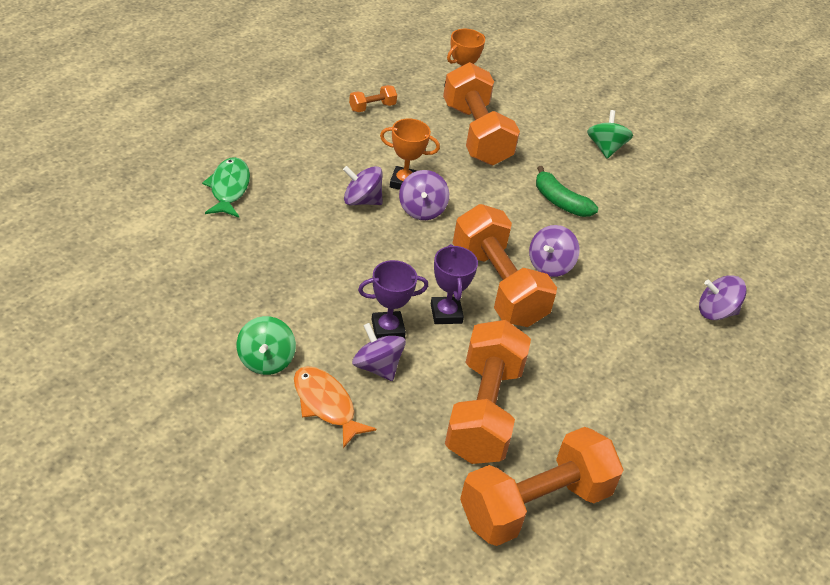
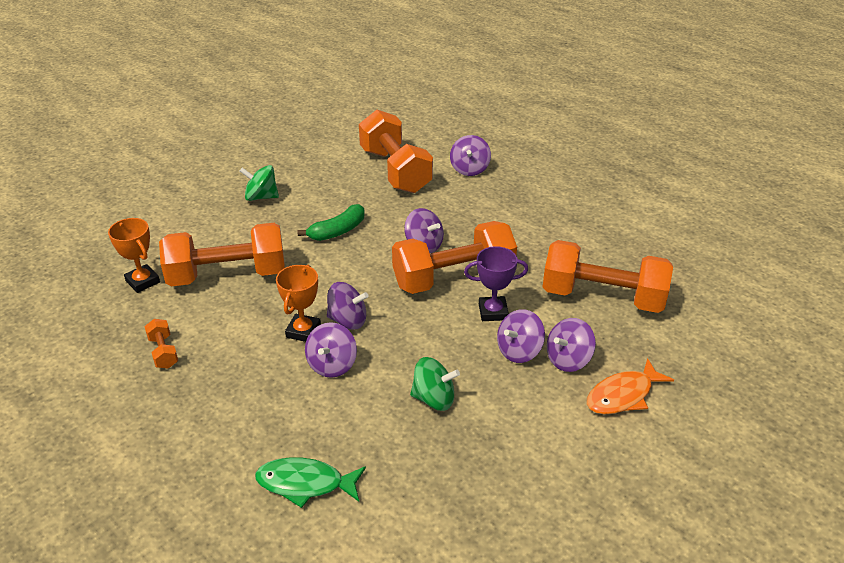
camera: 80 degrees left, 5 degrees down
green spinning top [237,316,296,375] -> green spinning top moved to [410,357,460,411]
purple trophy [358,260,428,339] -> purple spinning top [497,309,545,363]
orange dumbbell [460,427,624,546] -> orange dumbbell moved to [359,110,433,193]

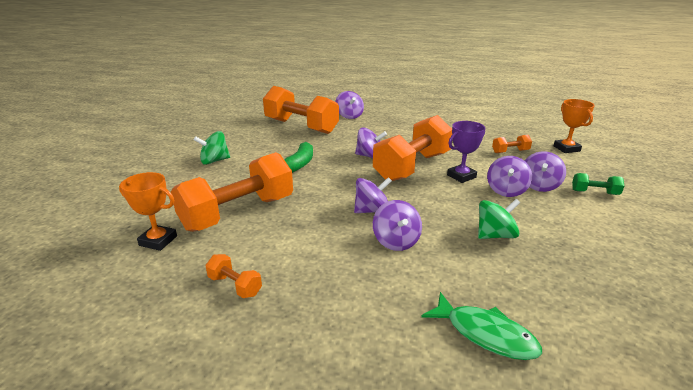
camera: 30 degrees left, 10 degrees down
green fish [255,457,366,508] -> green fish turned 120 degrees counterclockwise [421,292,542,360]
orange trophy [276,264,321,342] -> orange trophy moved to [553,99,595,153]
orange dumbbell [543,240,673,313] -> orange dumbbell [492,135,532,153], size x0.42
orange fish [587,358,674,414] -> green dumbbell [572,173,624,195]

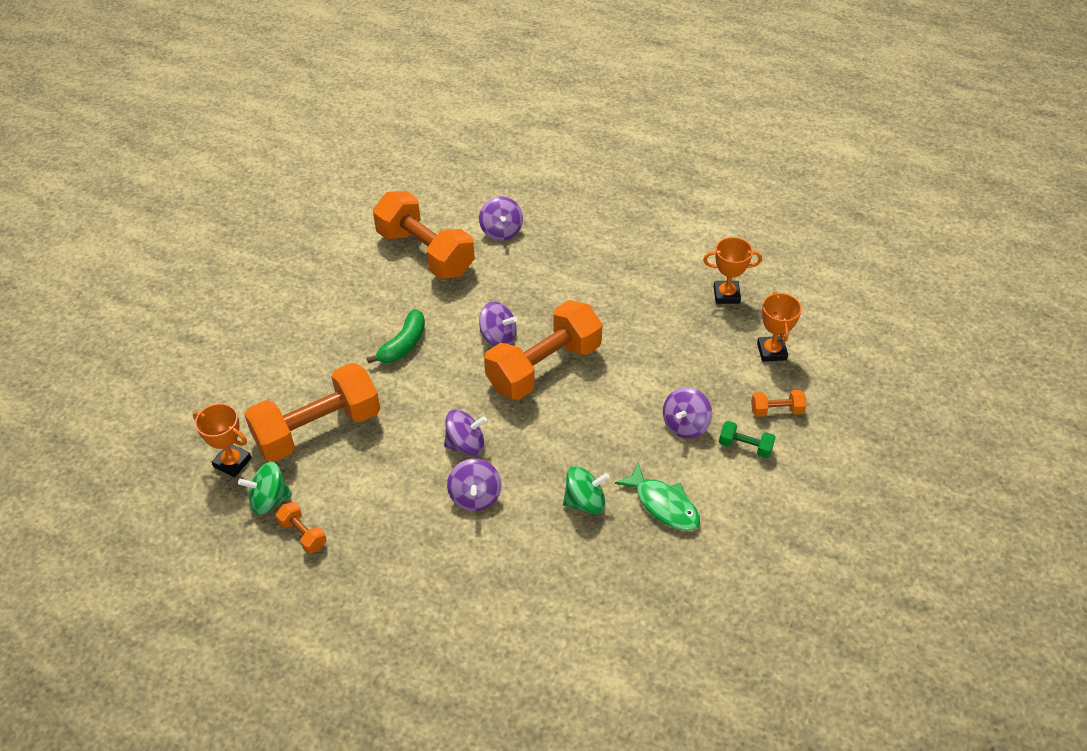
camera: 10 degrees right, 20 degrees up
green spinning top [194,131,230,165] -> green spinning top moved to [238,462,292,515]
green fish [421,292,542,360] -> green fish moved to [615,462,700,531]
purple trophy [447,121,485,183] -> none
purple spinning top [487,156,532,197] -> none
orange dumbbell [492,135,532,153] -> orange dumbbell moved to [751,390,807,417]
none -> orange trophy [703,237,762,304]

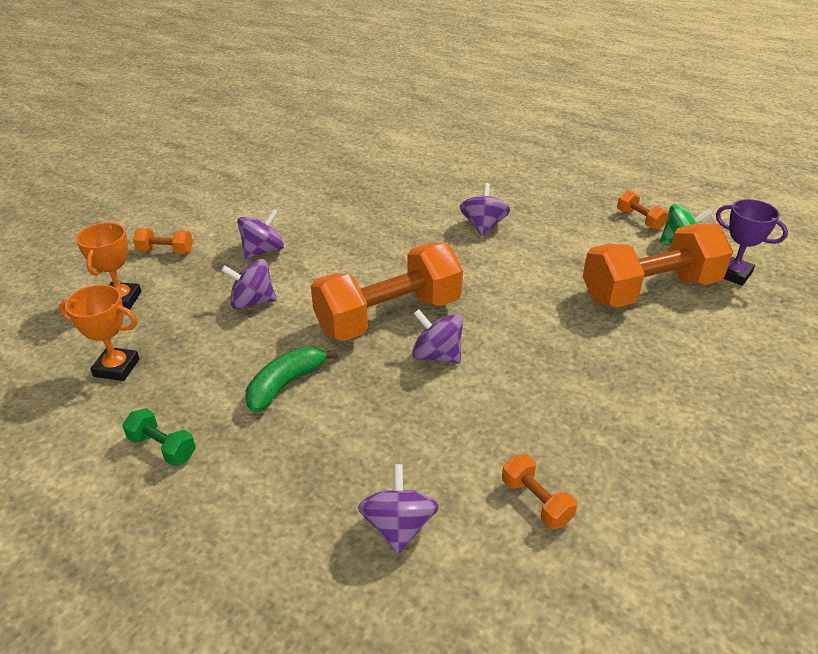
camera: 170 degrees left, 10 degrees down
orange trophy [193,403,252,477] -> purple trophy [716,199,788,286]
green banana [367,309,425,363] -> green banana moved to [246,346,338,412]
orange dumbbell [373,191,475,279] -> orange dumbbell [502,454,577,529], size x0.42
purple spinning top [444,410,487,456] -> purple spinning top moved to [221,259,276,309]
green spinning top [563,466,610,514] -> none
green fish [615,462,700,531] -> none
green dumbbell [719,421,776,458] -> green dumbbell moved to [123,408,196,466]

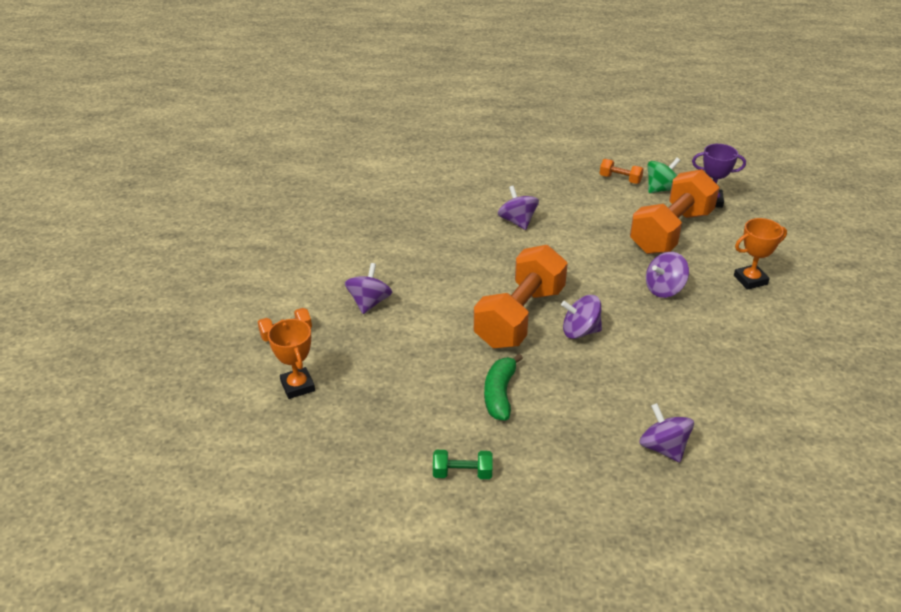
camera: 30 degrees left, 0 degrees up
orange trophy [59,285,140,381] -> orange trophy moved to [734,218,787,290]
purple spinning top [221,259,276,309] -> purple spinning top moved to [646,252,689,298]
orange dumbbell [502,454,577,529] -> none

